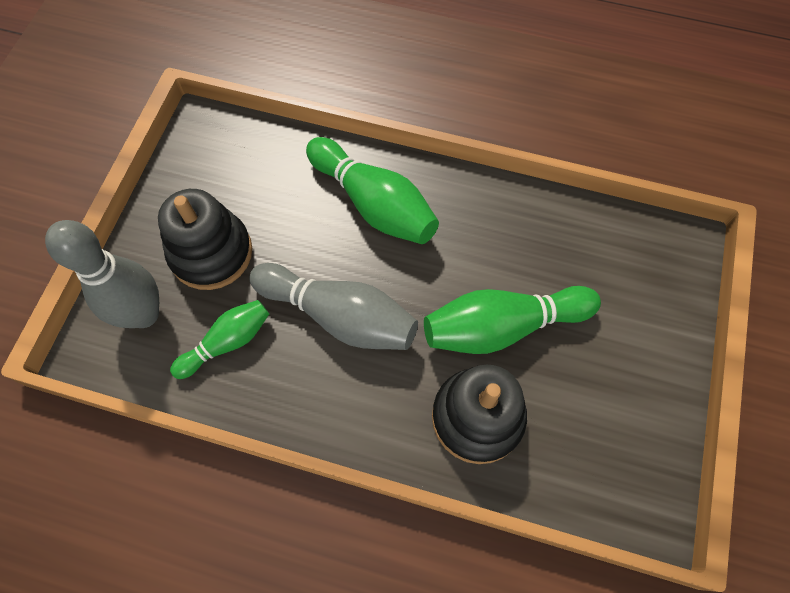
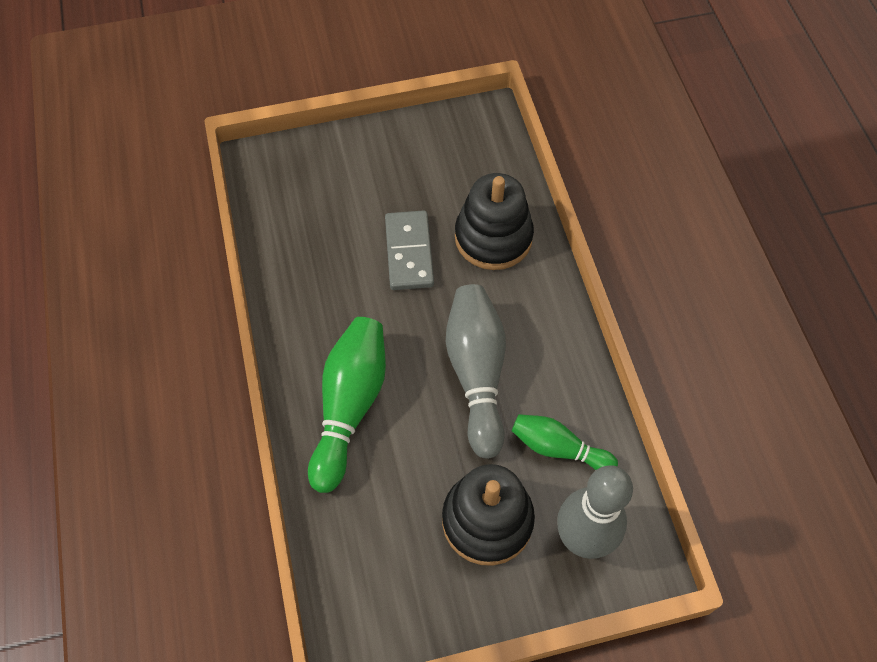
camera: 120 degrees left, 5 degrees down
green bowling pin [424,286,601,354] -> grey domino [385,211,434,290]

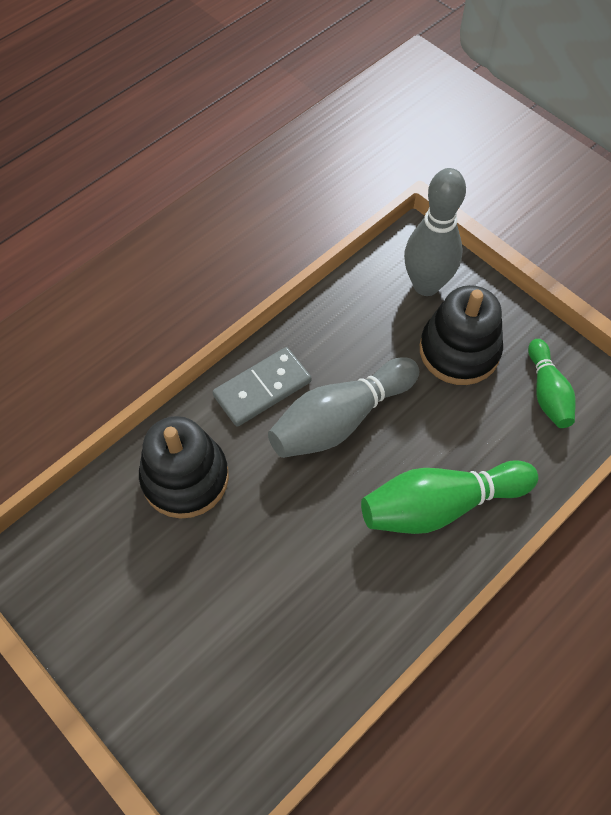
camera: 120 degrees left, 0 degrees up
grey domino [385,211,434,290] -> grey domino moved to [213,347,311,427]
green bowling pin [512,414,618,470] -> green bowling pin moved to [528,339,576,428]

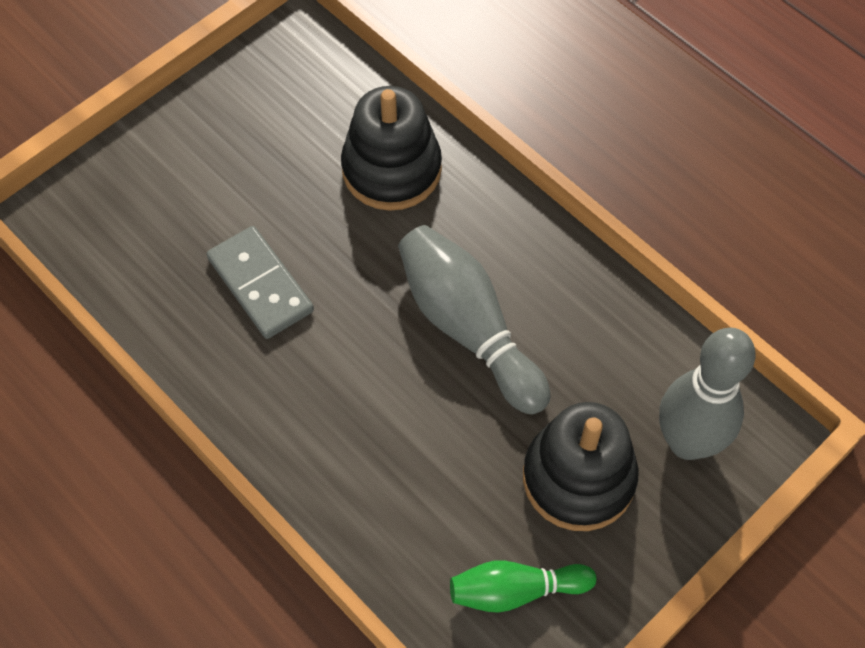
camera: 90 degrees right, 0 degrees up
grey domino [213,347,311,427] -> grey domino moved to [207,226,314,339]
green bowling pin [361,460,538,534] -> none

